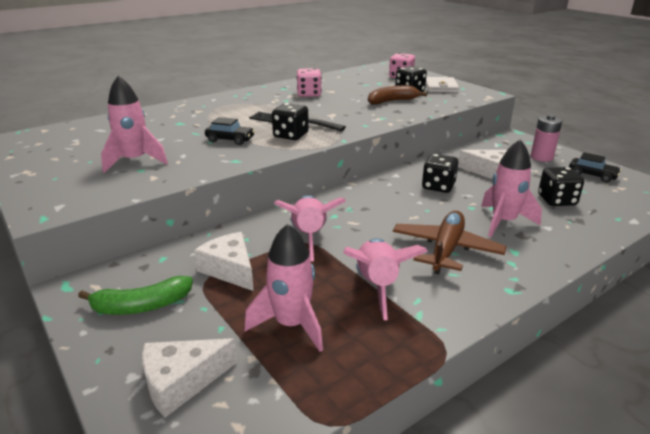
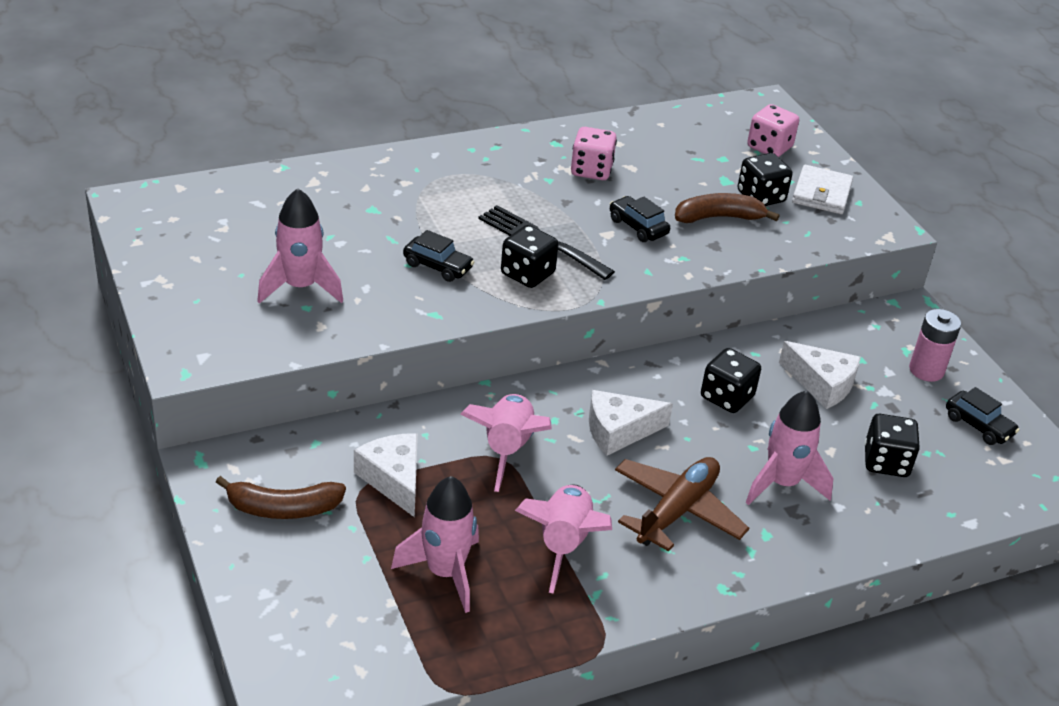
camera: 10 degrees right, 10 degrees up
green banana [78,276,193,315] -> brown banana [216,476,346,519]
white cheese [142,338,237,418] -> white cheese moved to [589,390,673,456]
none -> black car [610,196,670,242]

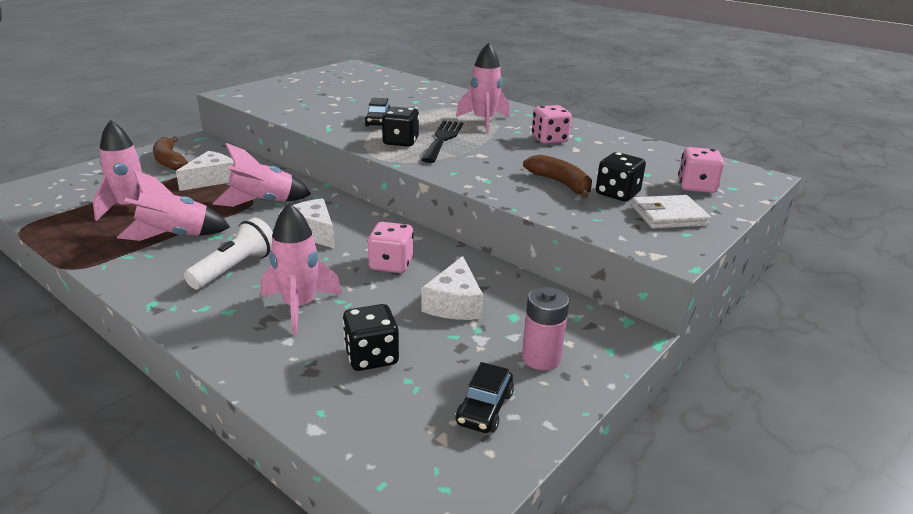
camera: 65 degrees right, 10 degrees down
pink rocket [257,188,343,304] -> pink rocket moved to [456,42,509,132]
black car [610,196,670,242] -> none
brown plane [615,457,749,552] -> white flashlight [184,218,273,289]
black dice [701,348,761,413] -> pink dice [368,222,414,273]

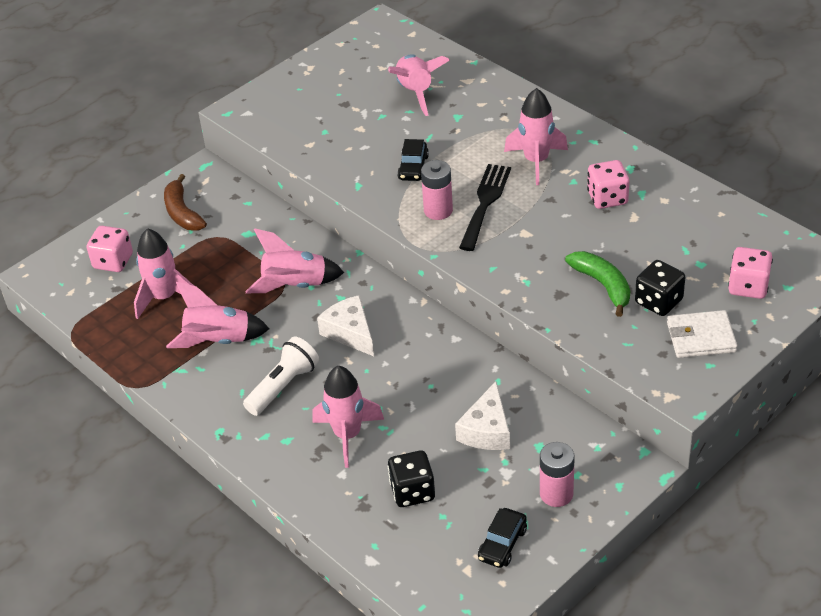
camera: 10 degrees right, 15 degrees up
white cheese [176,151,234,191] -> none
pink dice [368,222,414,273] -> pink dice moved to [87,226,133,272]
black dice [382,107,419,147] -> pink battery [421,160,453,220]
brown banana [523,155,592,198] -> green banana [565,251,630,317]
none -> pink rocket [388,54,450,116]

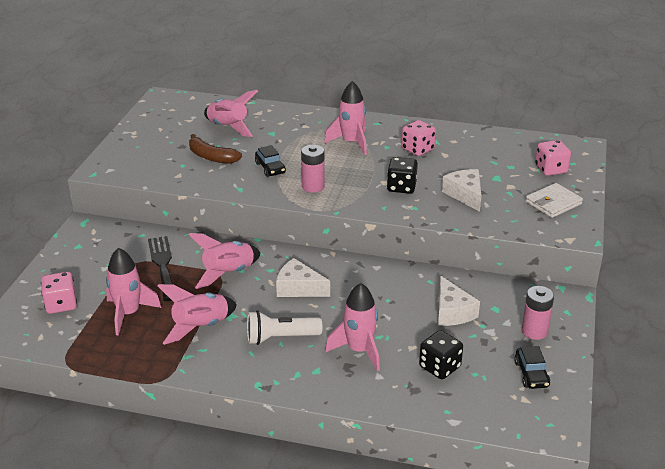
camera: 35 degrees left, 10 degrees down
brown banana [164,174,207,231] -> brown banana moved to [189,134,242,164]
white flashlight [243,337,319,416] -> white flashlight turned 105 degrees counterclockwise [247,310,322,345]
black fork [459,164,511,251] -> black fork moved to [148,236,173,301]
green banana [565,251,630,317] -> white cheese [442,169,481,212]
black dice [635,260,685,316] -> black dice moved to [387,157,418,194]

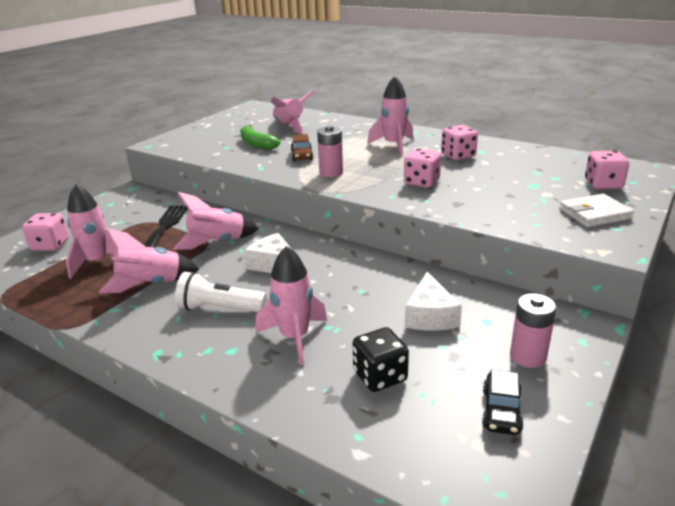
camera: 20 degrees right, 5 degrees down
brown banana [189,134,242,164] -> green banana [240,125,281,150]
black car [255,145,286,177] -> brown car [291,134,313,162]
black dice [387,157,418,194] -> pink dice [404,149,441,188]
white cheese [442,169,481,212] -> none

